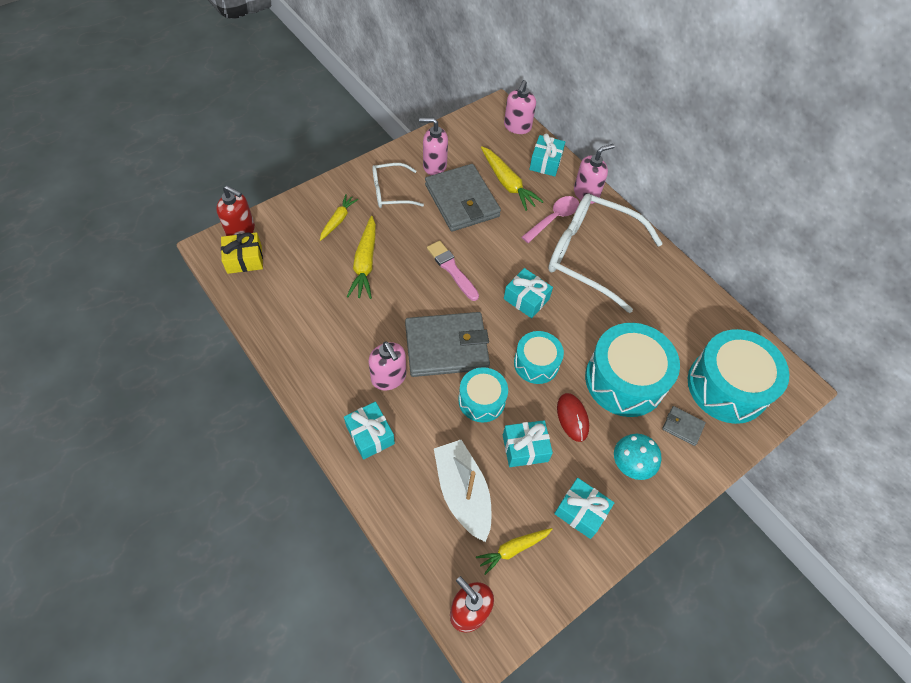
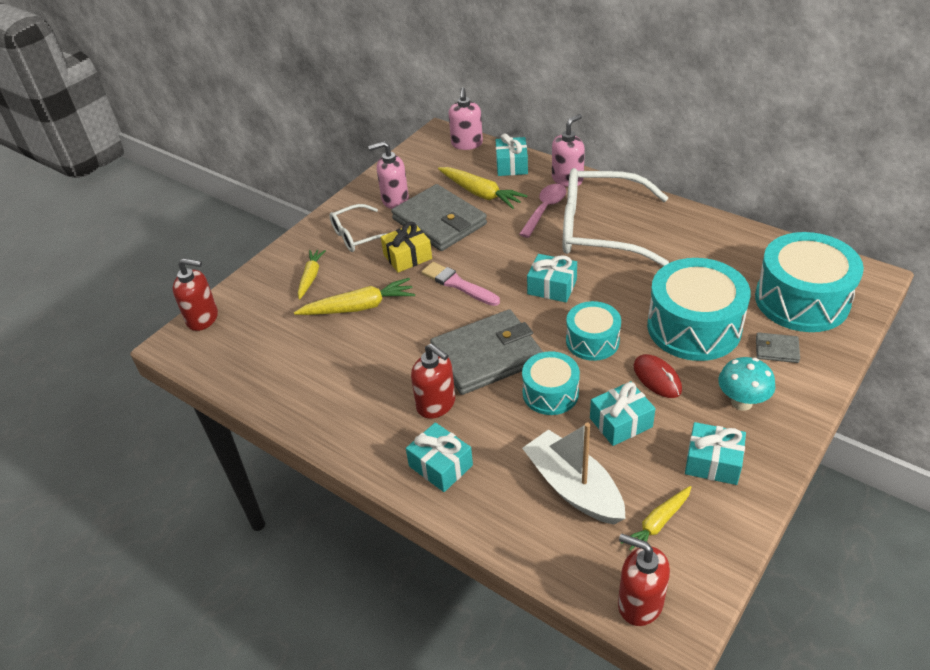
camera: 10 degrees left, 15 degrees down
yellow gift [221,232,263,274] -> yellow gift moved to [381,222,432,273]
yellow carrot [347,216,376,299] -> yellow carrot turned 90 degrees counterclockwise [294,278,415,315]
pink soap dispenser [368,341,406,391] -> red soap dispenser [411,343,455,419]

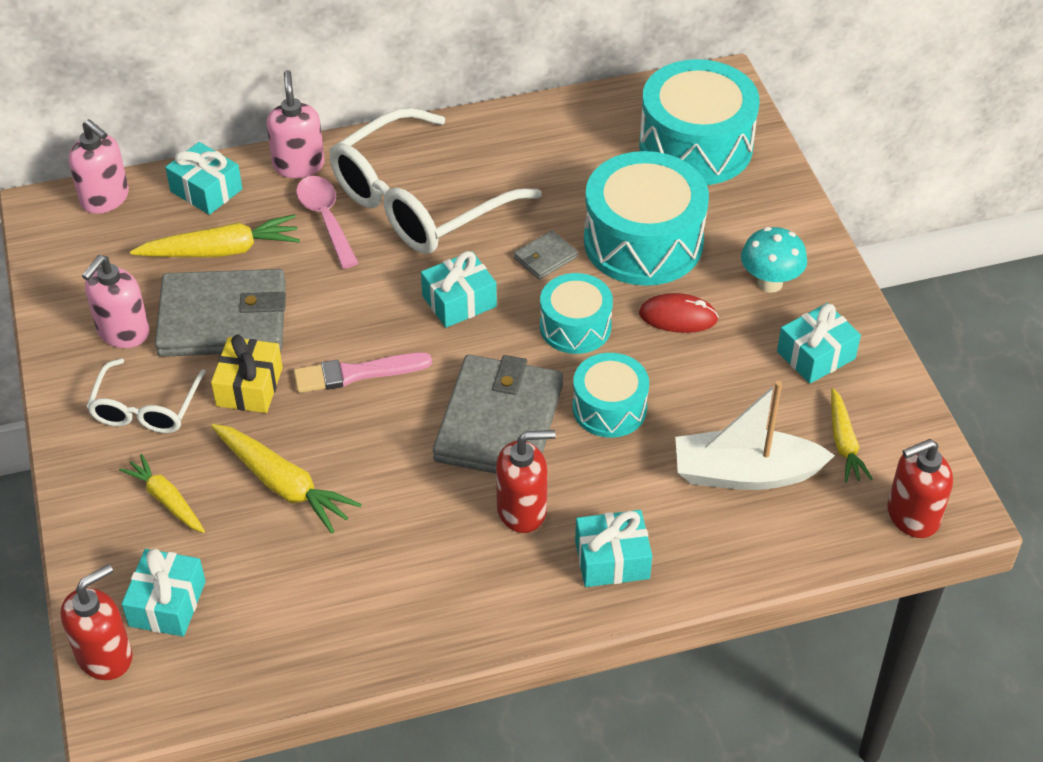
camera: 55 degrees left, 5 degrees up
yellow carrot [294,278,415,315] -> yellow carrot turned 105 degrees clockwise [211,424,362,533]
turquoise gift [590,381,656,446] -> turquoise gift moved to [122,549,206,637]
grey wallet [756,332,800,363] -> grey wallet moved to [514,230,578,280]

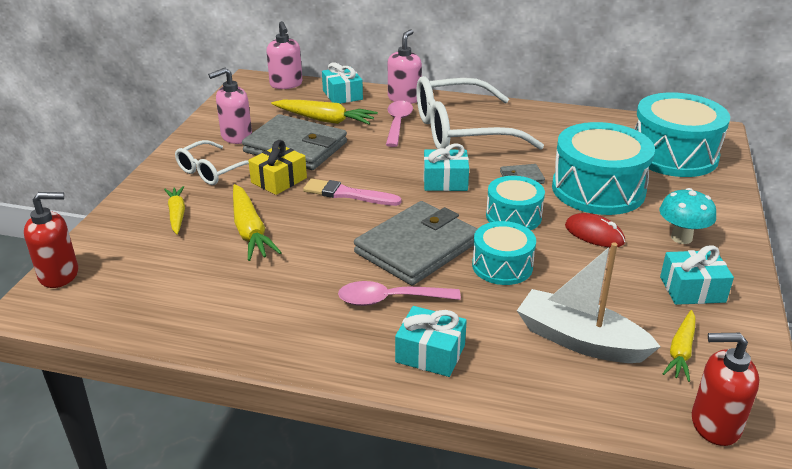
camera: 30 degrees right, 15 degrees down
turquoise gift [122,549,206,637] -> none
red soap dispenser [496,430,556,533] -> pink spoon [338,281,461,306]

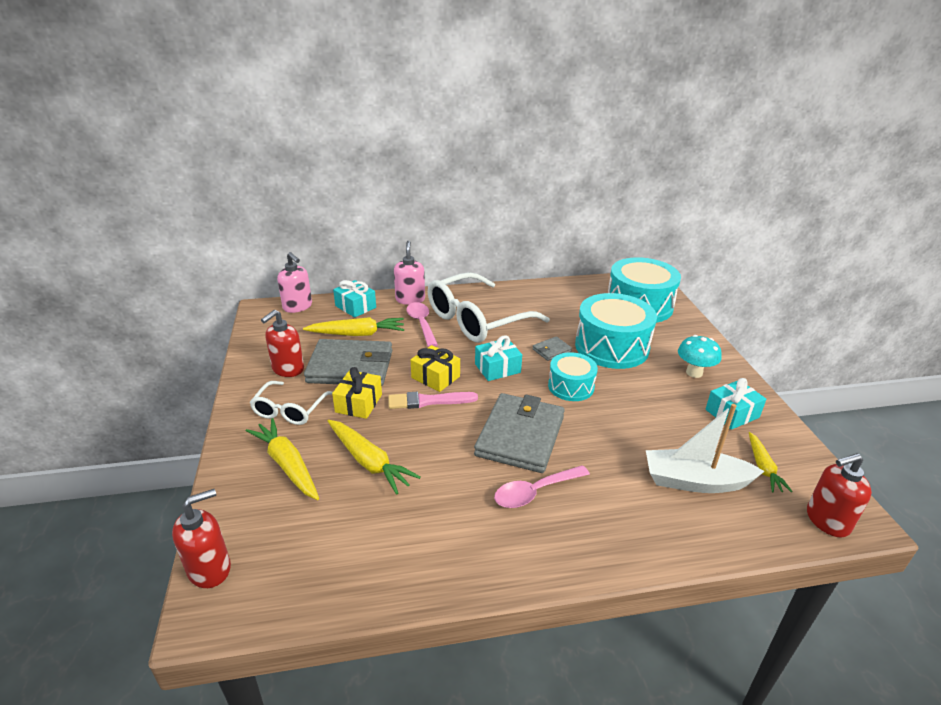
camera: 25 degrees left, 0 degrees up
yellow carrot [164,186,185,234] -> yellow carrot [246,418,319,500], size x1.55
pink soap dispenser [208,68,252,144] -> red soap dispenser [261,310,304,377]
turquoise gift [395,306,467,377] -> none
turquoise drum [472,221,536,285] -> none
red mouse [565,213,625,247] -> none
none -> yellow gift [411,345,460,392]

